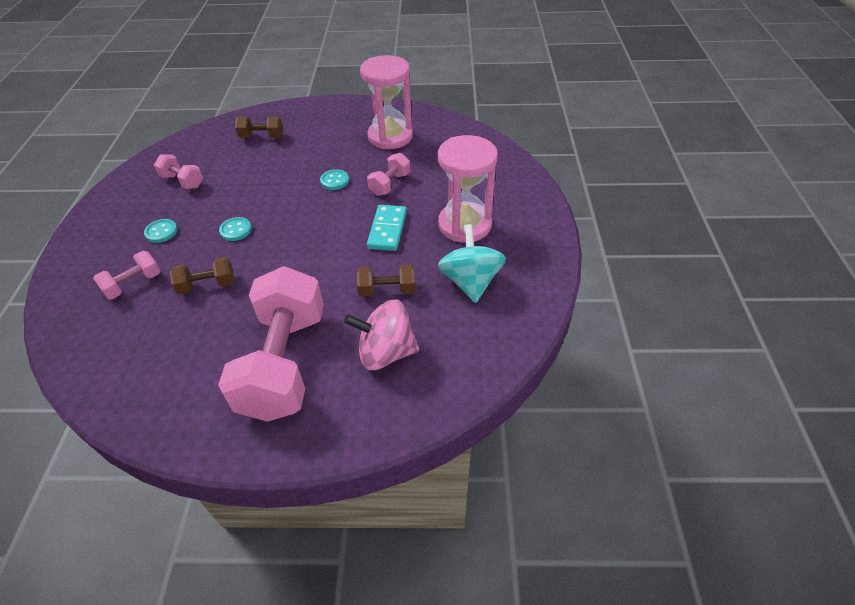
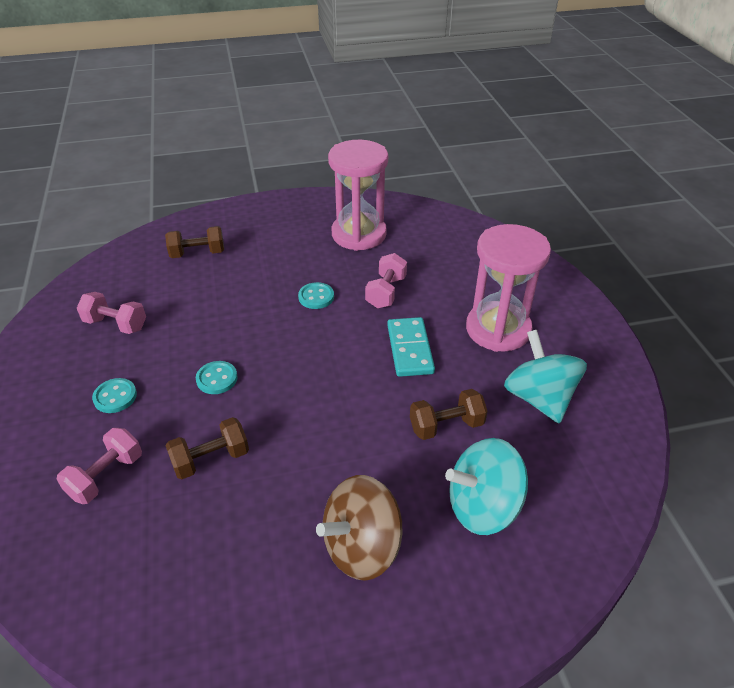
camera: 15 degrees left, 5 degrees down
pink dumbbell [218,266,324,422] -> brown spinning top [316,475,402,581]
pink spinning top [344,299,419,370] -> turquoise spinning top [445,438,528,535]

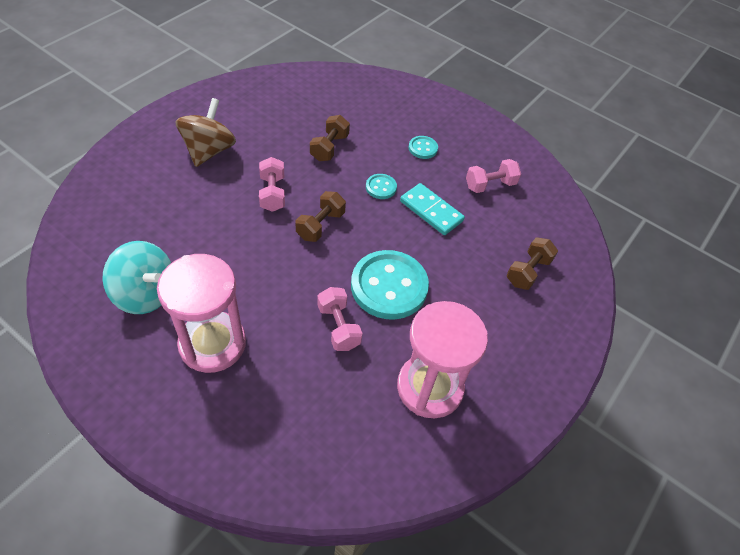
camera: 135 degrees right, 10 degrees up
pink dumbbell [57,428,142,504] -> pink dumbbell moved to [259,157,285,212]
turquoise button [298,282,334,309] -> turquoise button [351,250,429,320], size x2.19
turquoise domino [387,317,435,377] -> turquoise domino moved to [400,183,465,235]
brown dumbbell [410,389,488,440] -> brown dumbbell moved to [296,191,346,242]
turquoise spinning top [445,438,528,535] -> none

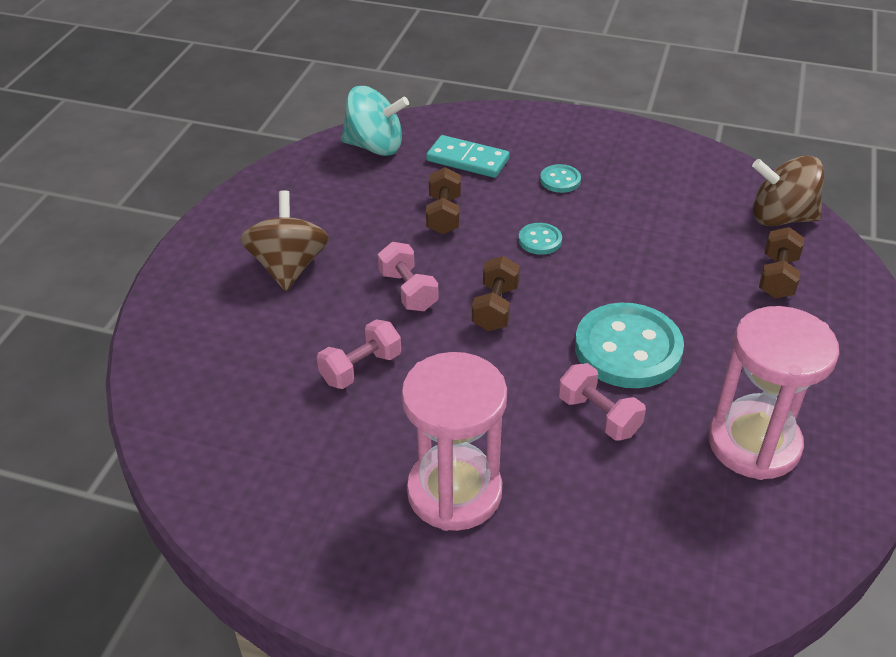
camera: 15 degrees left, 10 degrees down
turquoise spinning top [102,241,171,314] -> turquoise spinning top moved to [341,86,409,156]
turquoise domino [400,183,465,235] -> turquoise domino moved to [426,135,510,178]
pink dumbbell [466,159,521,193] -> pink dumbbell moved to [317,319,401,389]
none -> brown spinning top [752,156,824,226]

